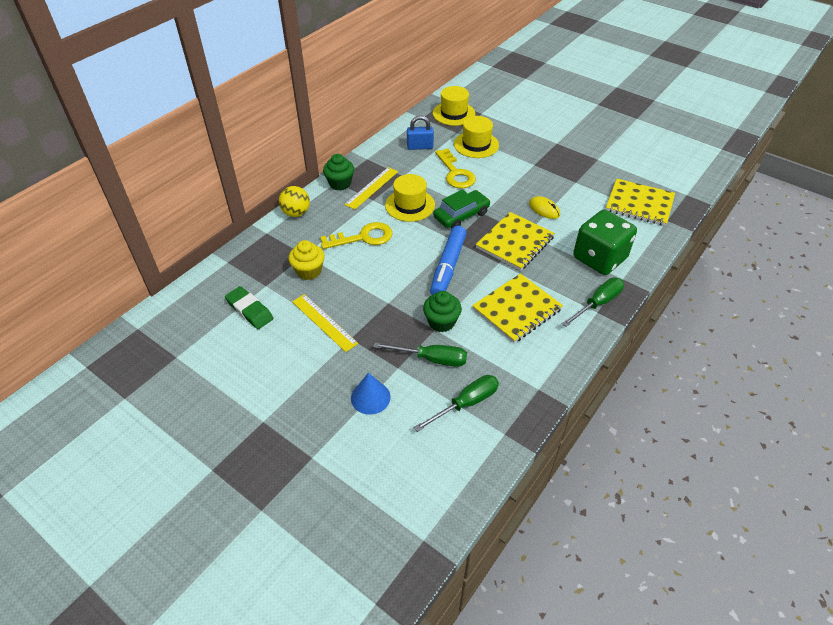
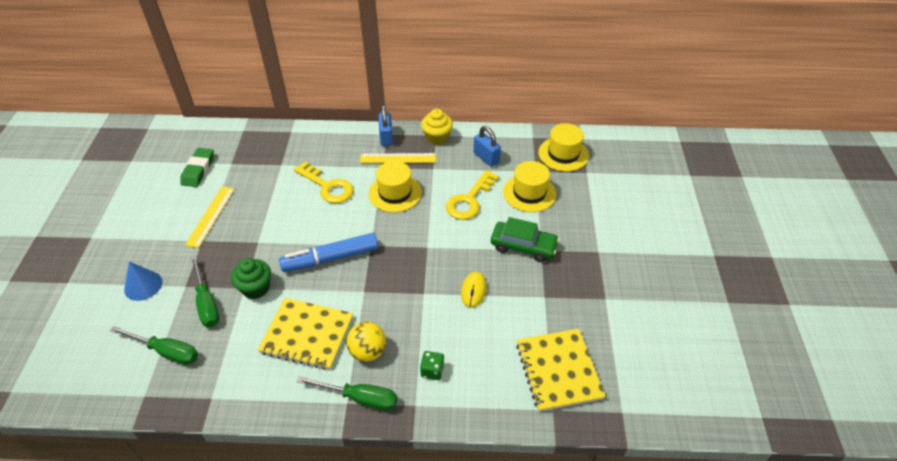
camera: 55 degrees right, 0 degrees up
yellow ball [279,186,310,217] -> yellow ball moved to [346,322,386,362]
yellow cupcake [289,240,325,280] -> yellow cupcake moved to [421,109,453,145]
green cupcake [323,154,354,190] -> blue padlock [378,105,393,146]
green car [434,189,490,228] -> green car moved to [491,217,559,262]
yellow notebook [476,212,555,271] -> none
green dice [573,210,637,275] -> green dice [420,351,444,380], size x0.40

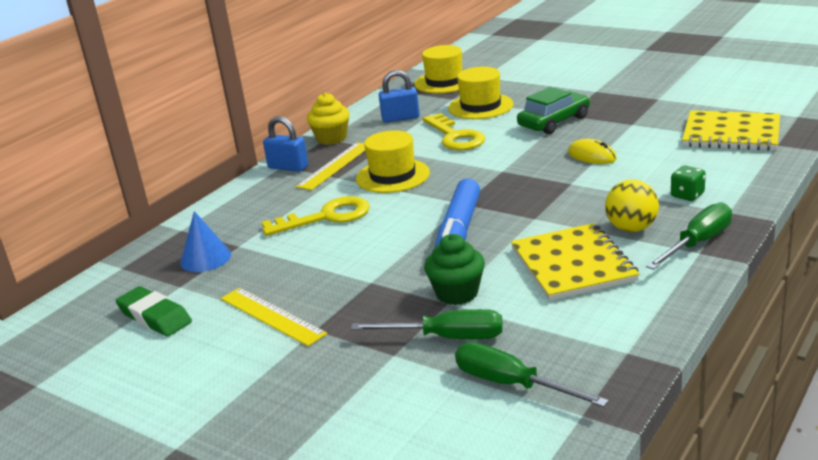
camera: 55 degrees left, 20 degrees down
green screwdriver [110,326,198,365] -> green screwdriver turned 105 degrees counterclockwise [455,342,609,407]
blue cone [124,262,162,301] -> blue cone moved to [180,211,231,272]
yellow notebook [258,298,353,370] -> yellow notebook turned 60 degrees counterclockwise [511,223,640,301]

